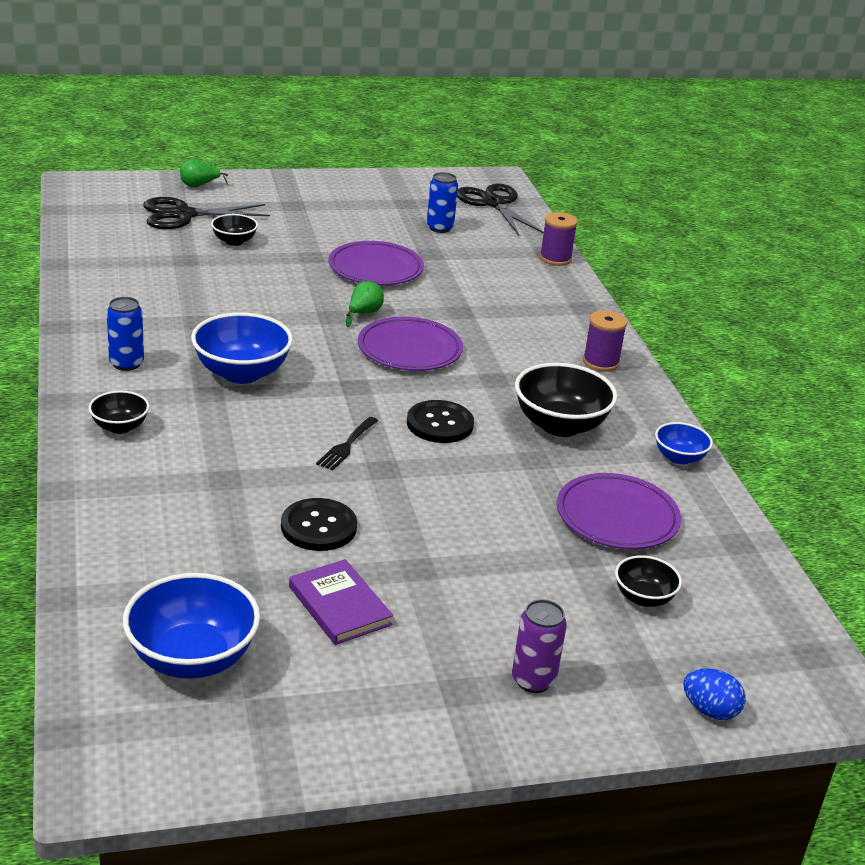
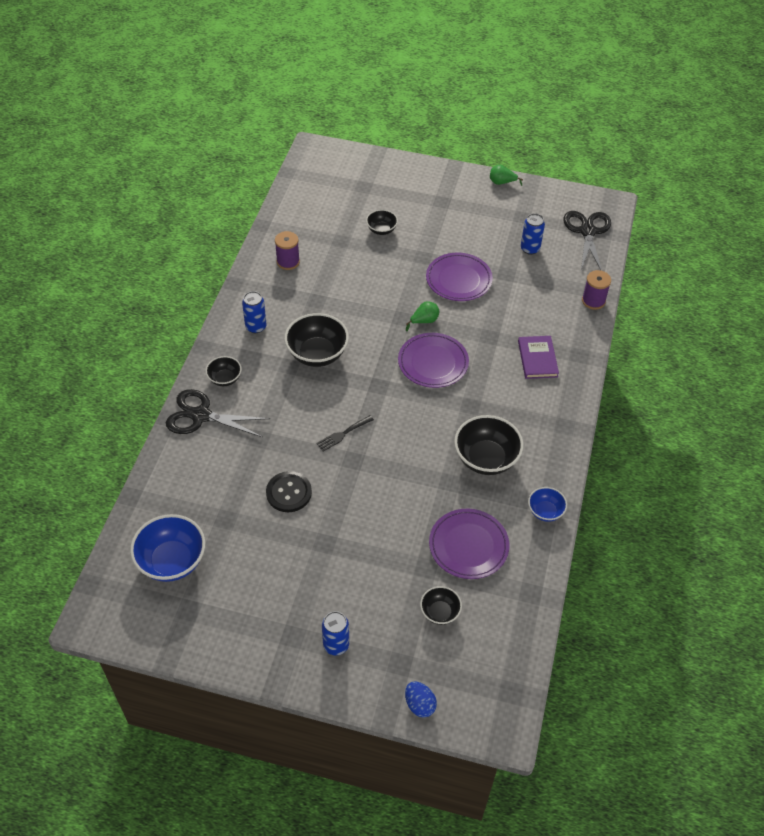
camera: 30 degrees right, 20 degrees up
black scissors [143,197,270,229] -> black scissors moved to [166,389,270,437]
green pear [180,159,228,188] -> green pear moved to [490,165,523,186]
blue bowl [191,312,293,384] -> black bowl [284,313,349,367]
purple book [289,559,393,645] -> purple book moved to [518,336,559,379]
black button [407,400,474,443] -> none
purple can [512,599,567,693] -> blue can [322,611,349,655]
purple spool [583,310,627,372] -> purple spool moved to [275,231,300,270]

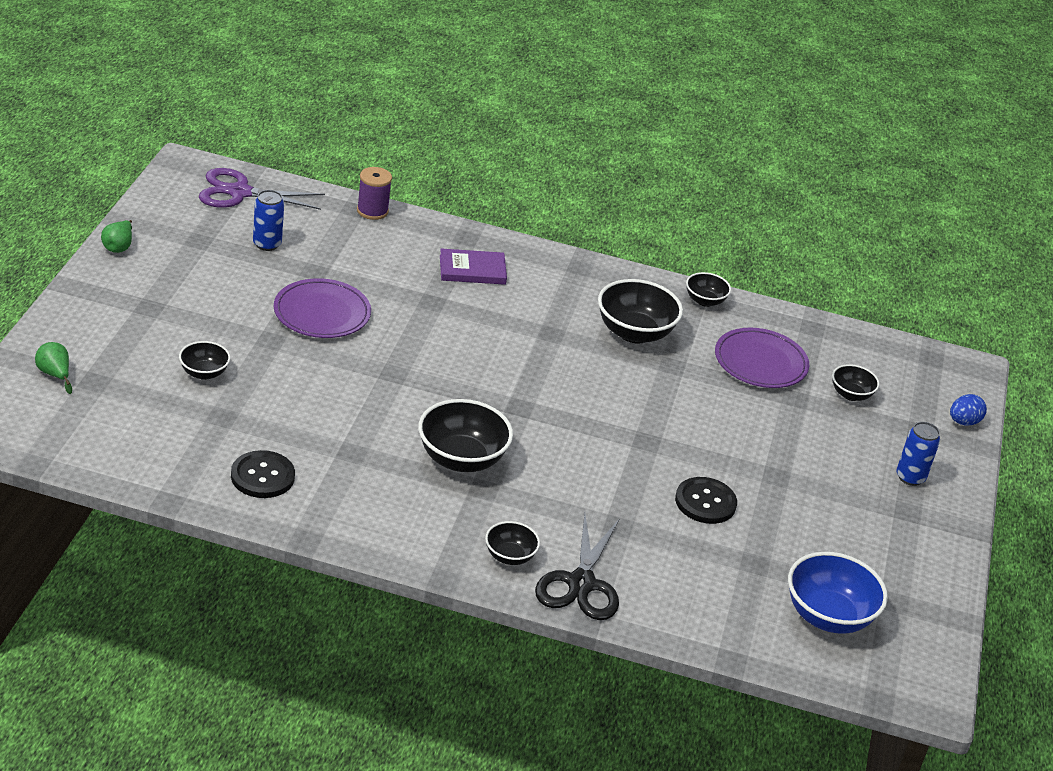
camera: 95 degrees left, 15 degrees down
blue can [242,291,267,333] -> none
purple spool [275,231,300,270] -> black button [231,450,295,498]
black fork [316,415,374,451] -> none
purple plate [398,333,469,388] -> none
green pear [406,301,439,331] -> green pear moved to [35,342,72,394]
blue bowl [528,487,567,522] -> black bowl [686,272,731,307]
black scissors [563,211,611,271] -> purple scissors [199,168,325,210]

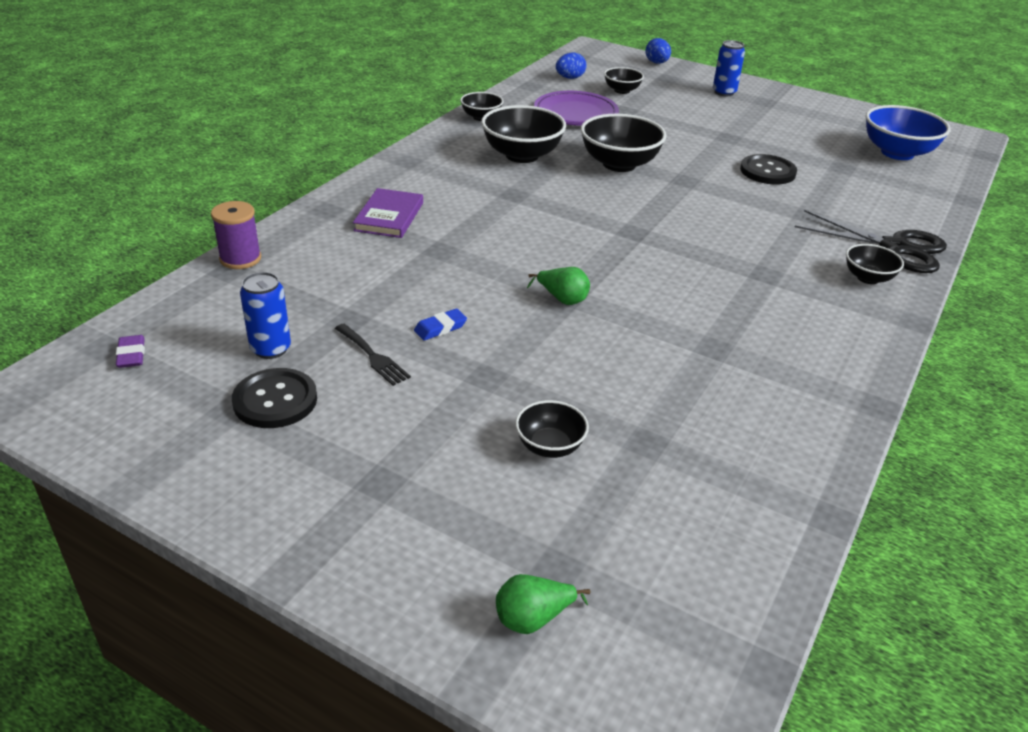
camera: 70 degrees left, 0 degrees up
green pear [101,220,132,253] -> green pear moved to [527,267,590,305]
purple scissors [199,168,325,210] -> purple eraser [116,335,145,368]
black button [231,450,295,498] -> black button moved to [232,368,317,428]
purple plate [274,278,371,338] -> blue eraser [414,309,467,341]
black bowl [418,399,513,472] -> black bowl moved to [581,114,666,172]
none -> black fork [335,324,411,386]
none -> blue egg [556,53,587,79]

